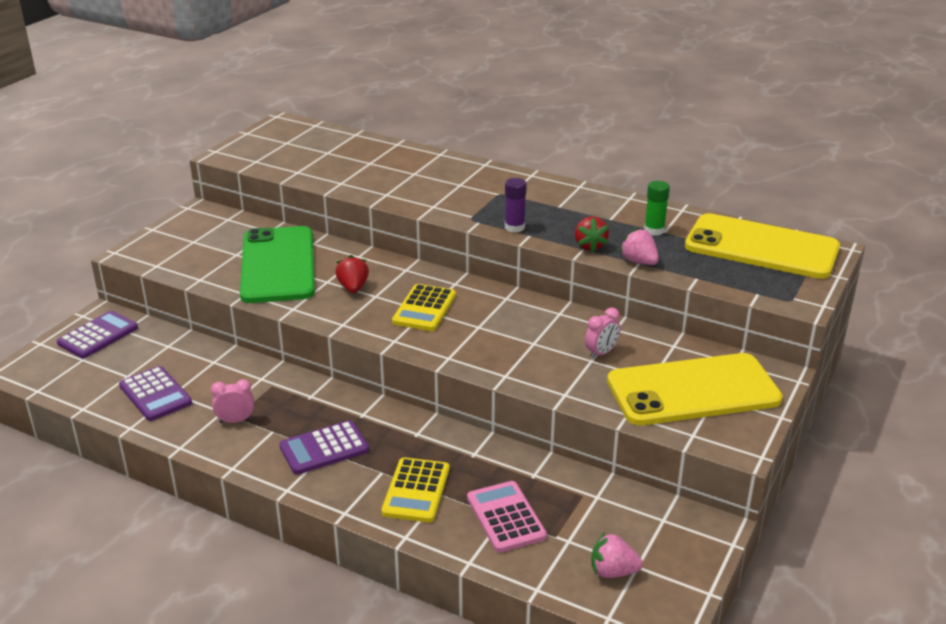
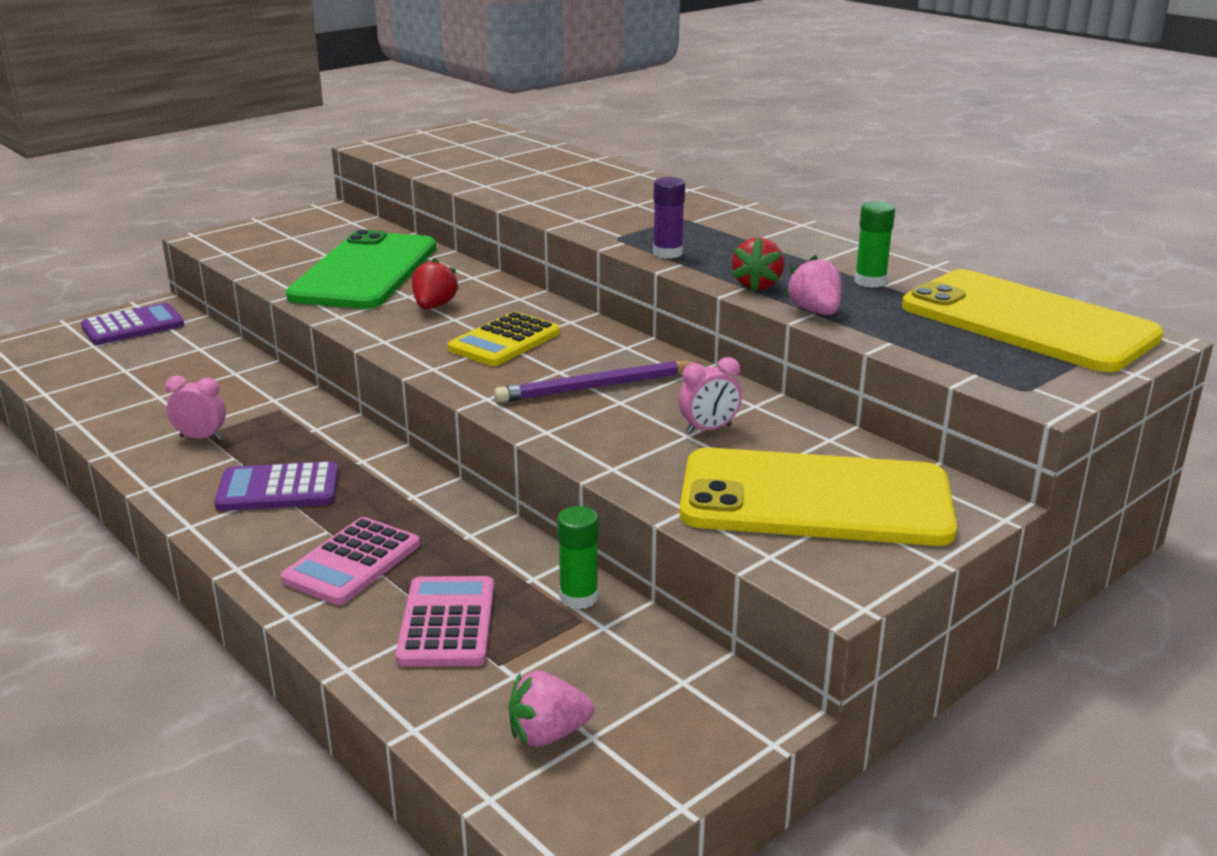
camera: 20 degrees right, 5 degrees down
purple calculator [119,366,192,421] -> none
yellow calculator [381,457,450,523] -> pink calculator [281,517,420,605]
pink strawberry [591,532,643,578] -> pink strawberry turned 45 degrees counterclockwise [509,671,594,747]
none -> purple pencil [494,361,702,403]
none -> green glue stick [557,506,599,609]

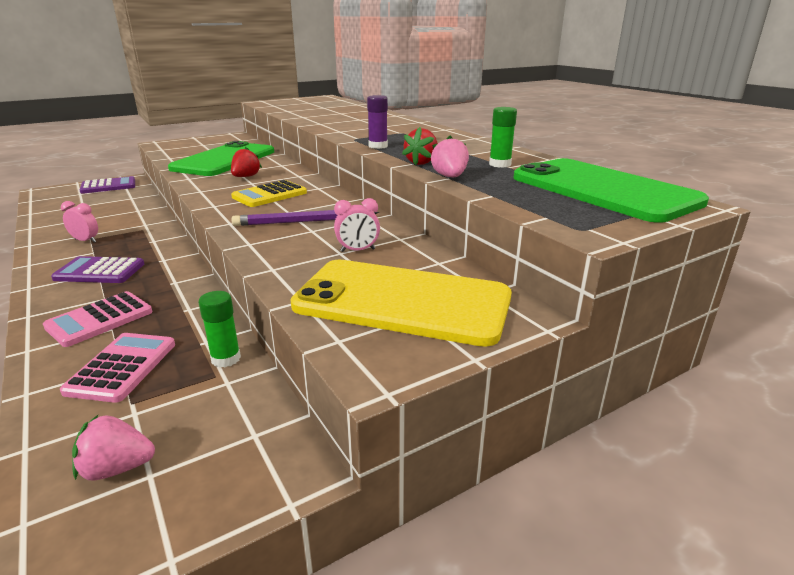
camera: 10 degrees right, 0 degrees up
yellow phone [902,269,1163,372] -> green phone [513,158,709,223]

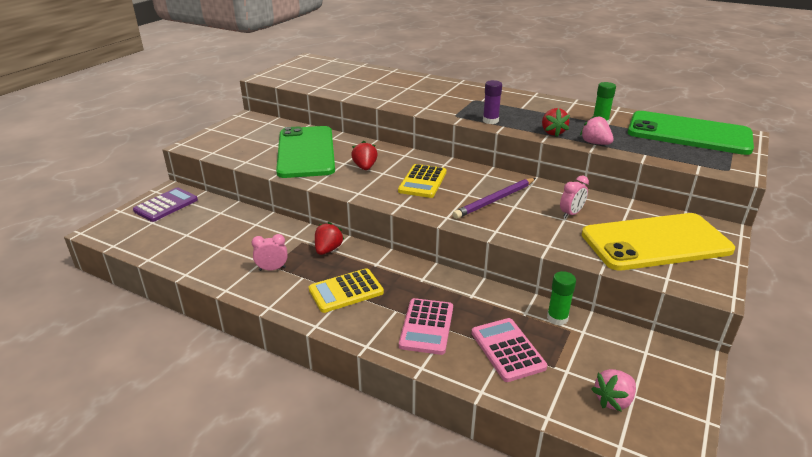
camera: 30 degrees left, 5 degrees up
purple calculator [51,256,144,283] -> yellow calculator [309,268,384,313]
none -> red strawberry [315,222,344,255]

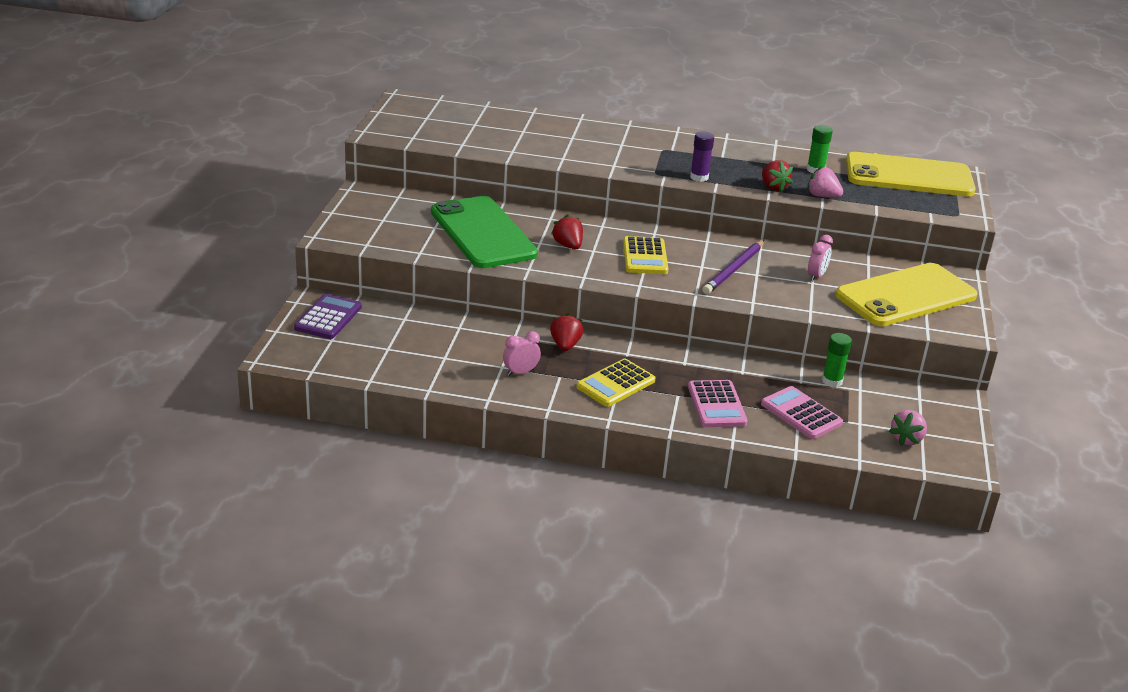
camera: 20 degrees left, 0 degrees up
green phone [628,111,754,155] -> yellow phone [846,152,976,197]

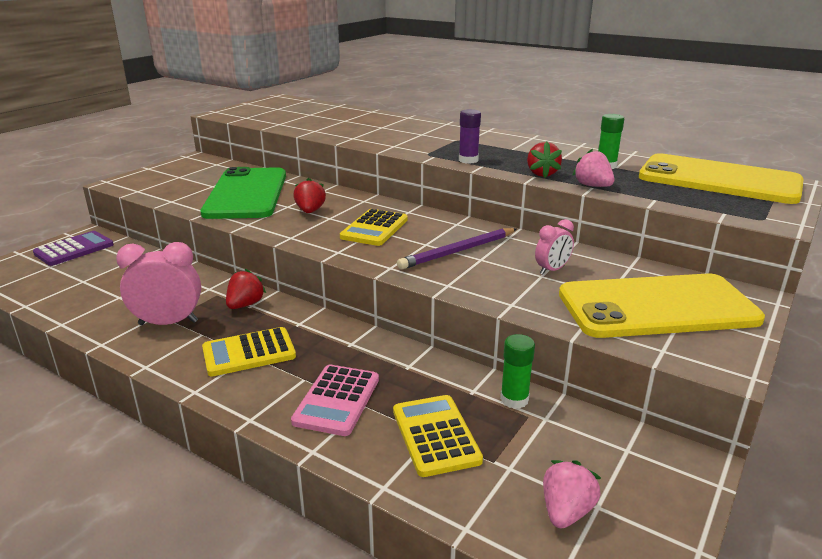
camera: 25 degrees right, 5 degrees down
pink clock [503,331,541,376] -> pink clock [116,242,201,325], size x1.74
pink calculator [761,386,843,439] -> yellow calculator [393,395,483,477]
pink strawberry [889,410,927,446] -> pink strawberry turned 150 degrees clockwise [543,460,601,529]

